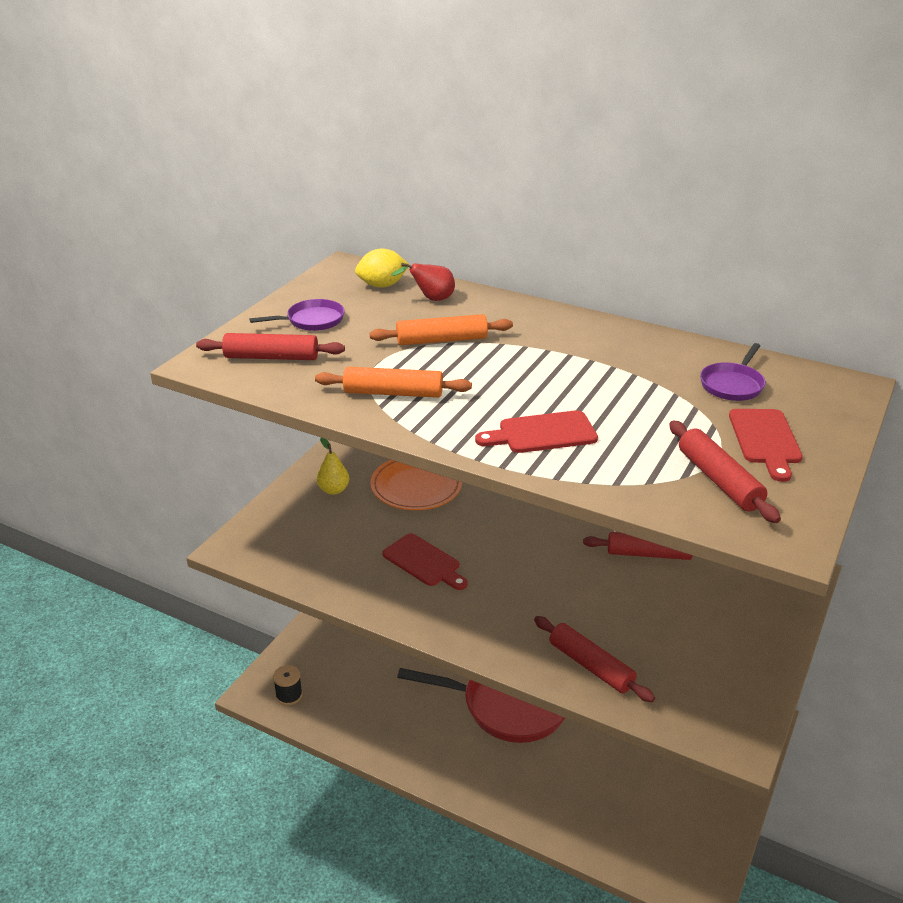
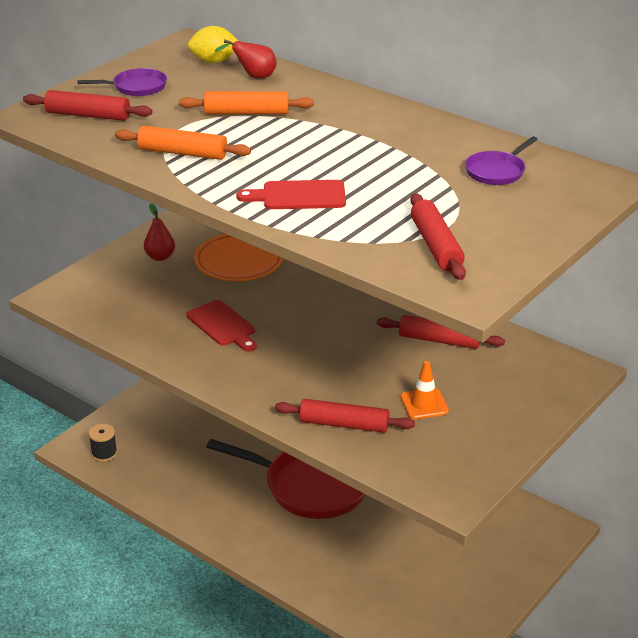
camera: 10 degrees right, 0 degrees up
yellow pear [317,438,349,495] -> red pear [144,204,175,261]
red rolling pin [534,616,655,702] -> red rolling pin turned 45 degrees counterclockwise [275,399,415,433]
red cutting board [729,409,803,482] -> none
none -> orange traffic cone [400,361,449,419]

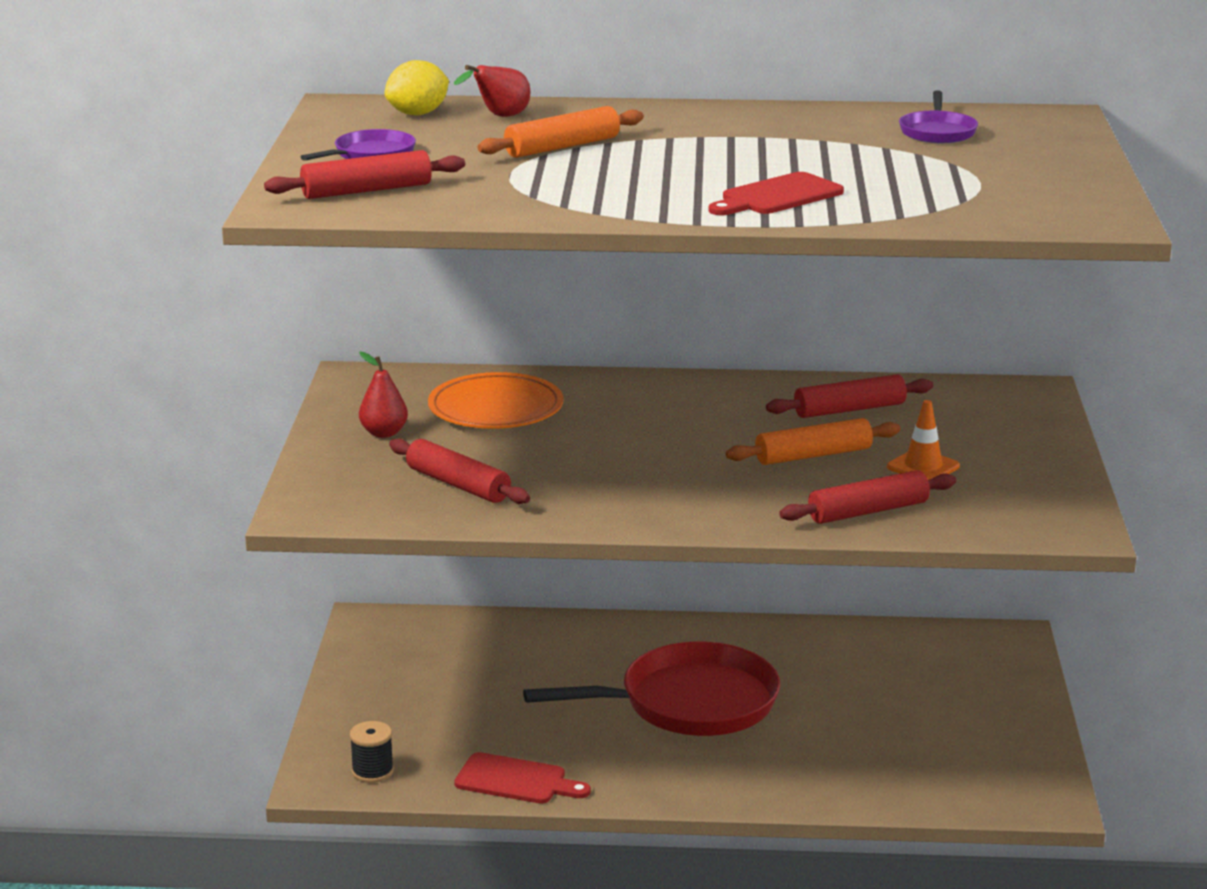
camera: 35 degrees left, 10 degrees down
orange rolling pin [115,126,251,160] -> orange rolling pin moved to [726,418,900,465]
red cutting board [187,300,257,352] -> red cutting board moved to [454,752,591,804]
red rolling pin [410,193,466,280] -> red rolling pin moved to [389,438,530,504]

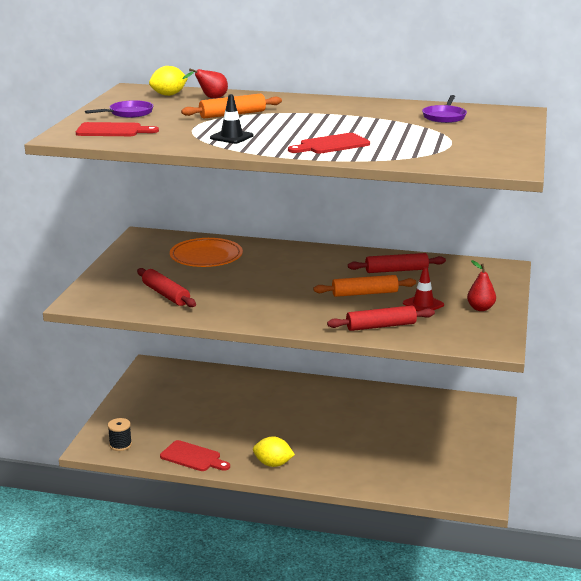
camera: 10 degrees right, 0 degrees up
red rolling pin [264,150,465,199] -> red cutting board [76,122,159,136]
red pear [359,352,408,438] -> red pear moved to [467,260,496,311]
red pan [523,642,780,736] -> none
orange traffic cone [887,400,960,480] -> red traffic cone [403,267,444,311]
none -> black traffic cone [210,94,253,144]
none -> yellow lemon [253,436,295,467]

